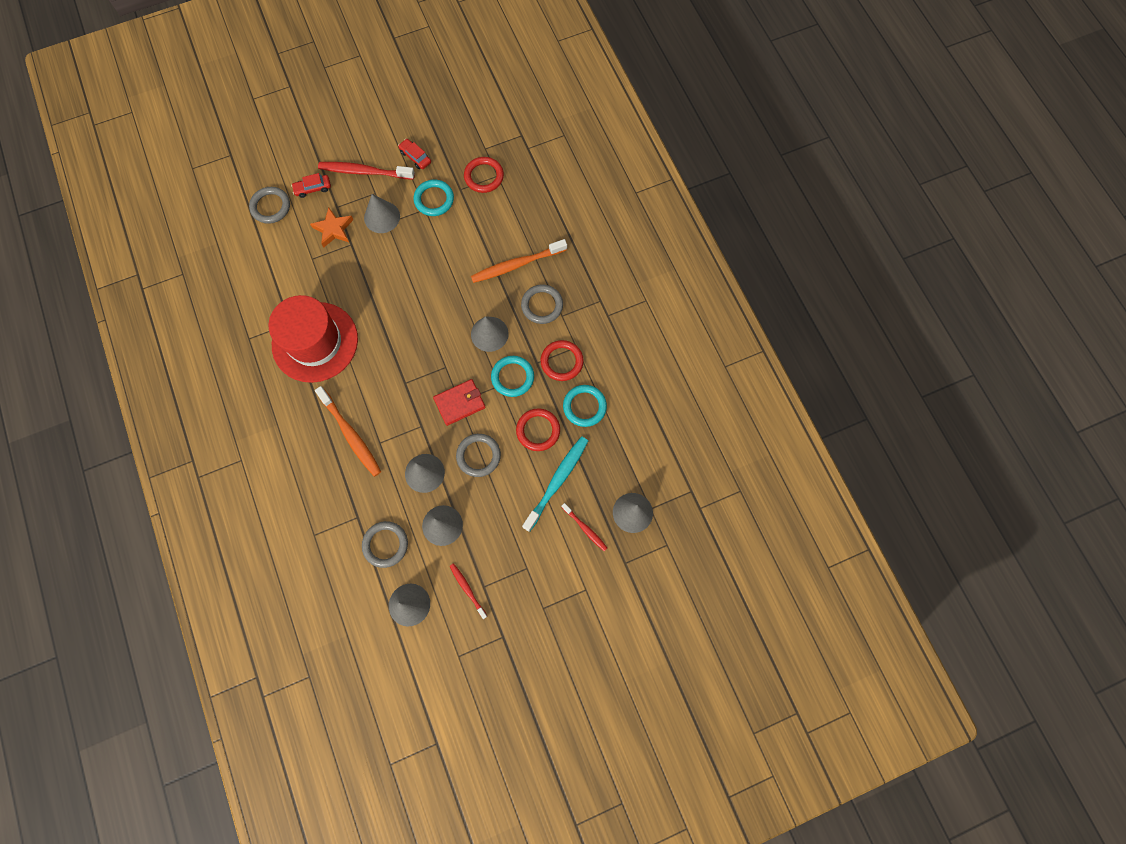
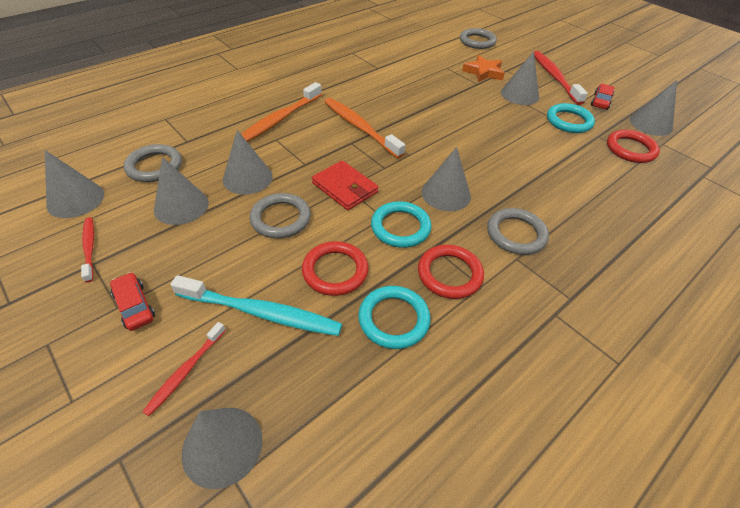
camera: 70 degrees right, 25 degrees down
red hat [269,295,358,383] -> none
red car [291,173,331,198] -> red car moved to [110,272,155,331]
red toothbrush [450,563,487,619] -> red toothbrush turned 60 degrees counterclockwise [81,217,94,282]
orange toothbrush [471,239,567,283] -> orange toothbrush moved to [325,98,405,158]
none -> grey cone [630,80,677,136]

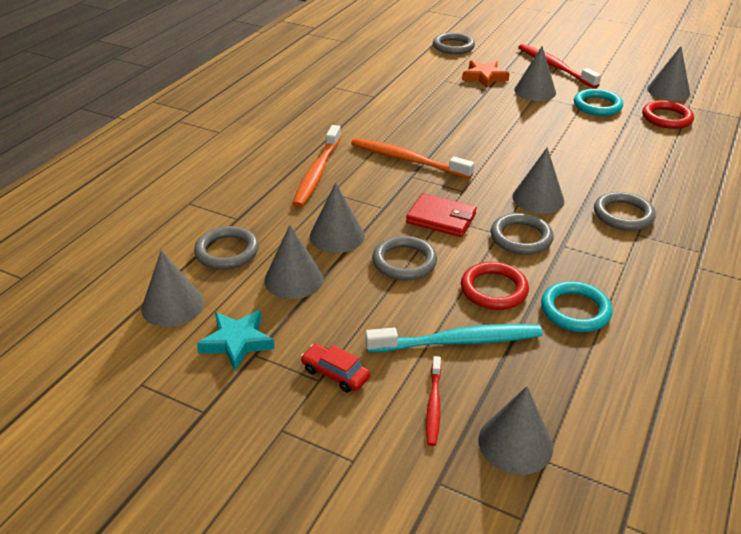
camera: 20 degrees left, 10 degrees down
red toothbrush [81,217,94,282] -> turquoise star [197,310,275,371]
turquoise ring [371,201,432,248] -> grey ring [491,213,554,255]
red ring [418,245,484,299] -> none
red car [591,84,615,110] -> none

